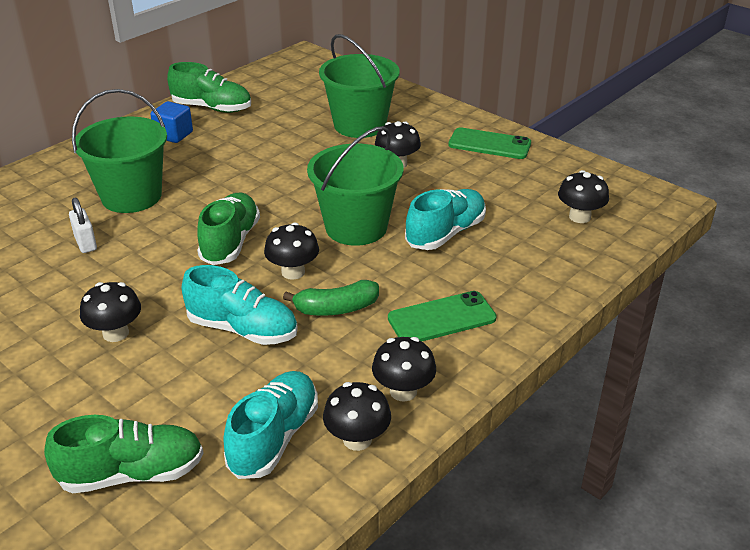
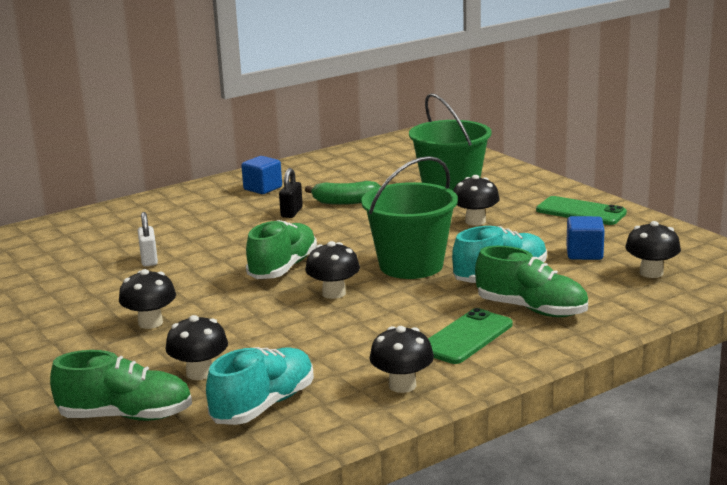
camera: 15 degrees right, 15 degrees down
green bucket [72,89,167,213] -> none
green shoe [167,62,251,113] -> green shoe moved to [475,246,588,317]
turquoise shoe [182,265,298,345] -> none
green banana [283,280,379,316] -> green banana moved to [305,181,381,205]
black mushroom [323,382,391,451] -> black mushroom moved to [165,315,228,380]
green phone [388,291,497,341] -> green phone turned 45 degrees counterclockwise [428,308,513,364]
none -> black padlock [279,168,303,218]
none -> blue cube [566,216,605,260]

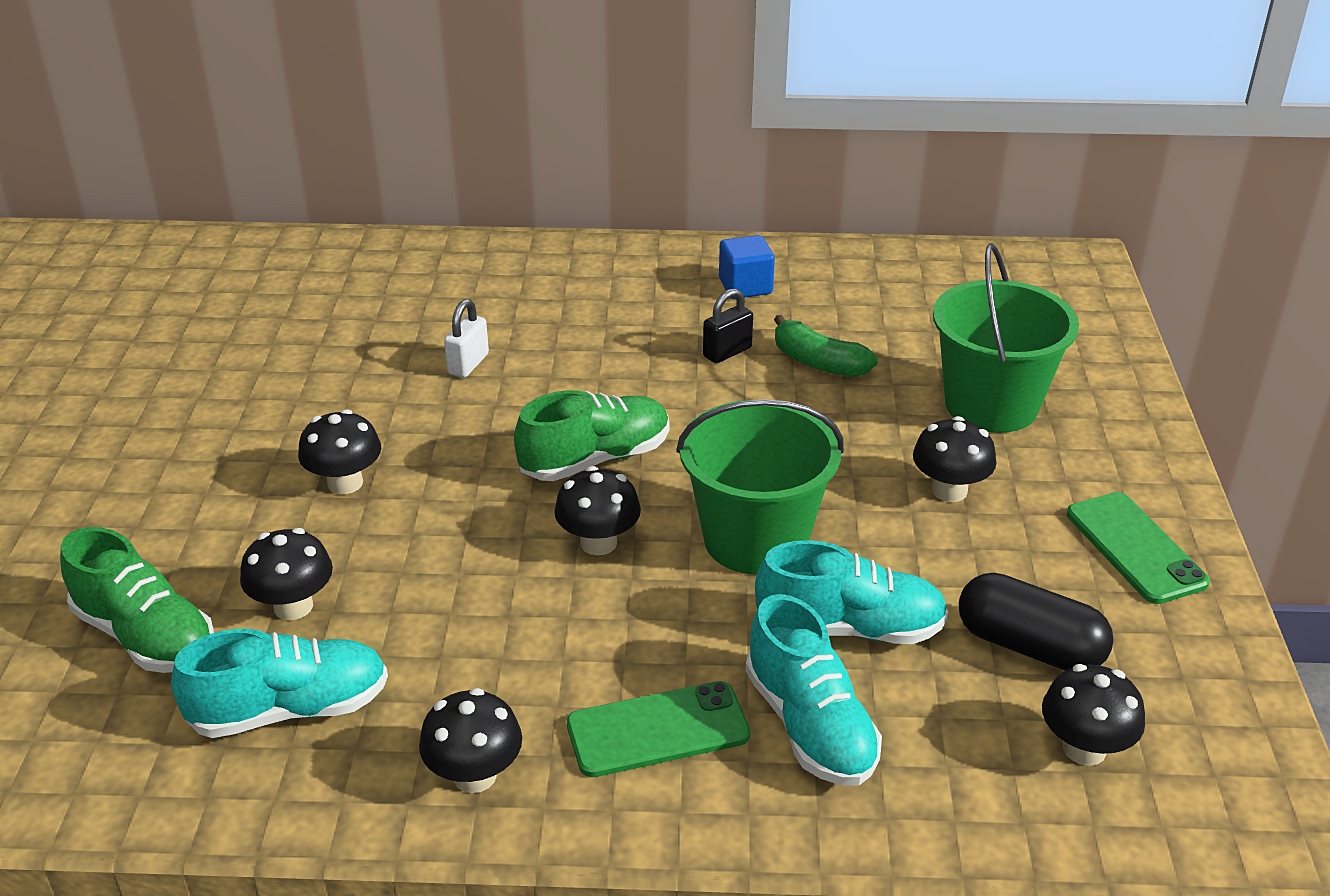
camera: 35 degrees right, 15 degrees up
green shoe [475,246,588,317] -> turquoise shoe [746,594,882,786]
blue cube [566,216,605,260] -> black capsule [959,573,1114,671]

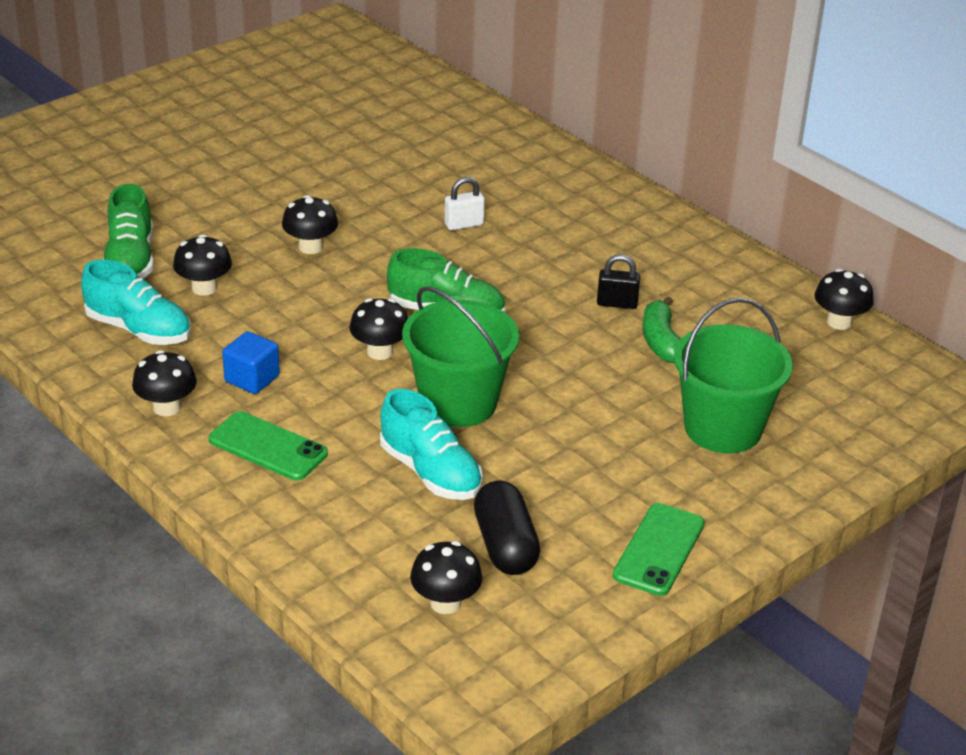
camera: 45 degrees right, 0 degrees up
blue cube [719,235,775,299] -> blue cube moved to [222,331,280,394]
turquoise shoe [746,594,882,786] -> none
black mushroom [913,416,996,502] -> black mushroom moved to [815,269,874,330]

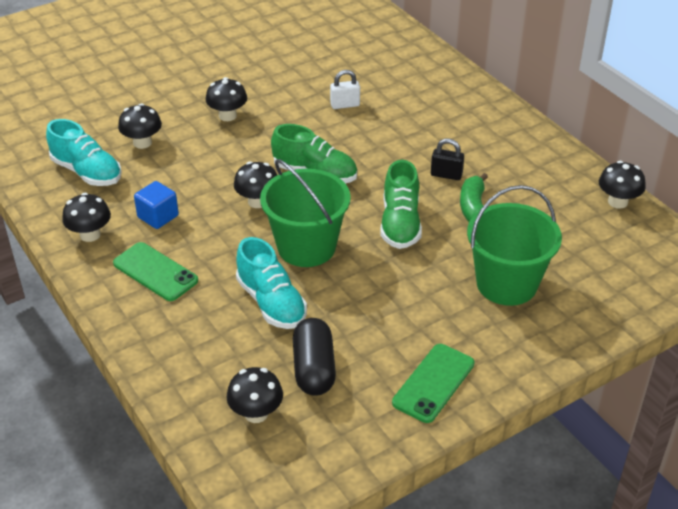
camera: 10 degrees right, 5 degrees up
green shoe [103,184,154,279] -> green shoe moved to [380,160,422,249]

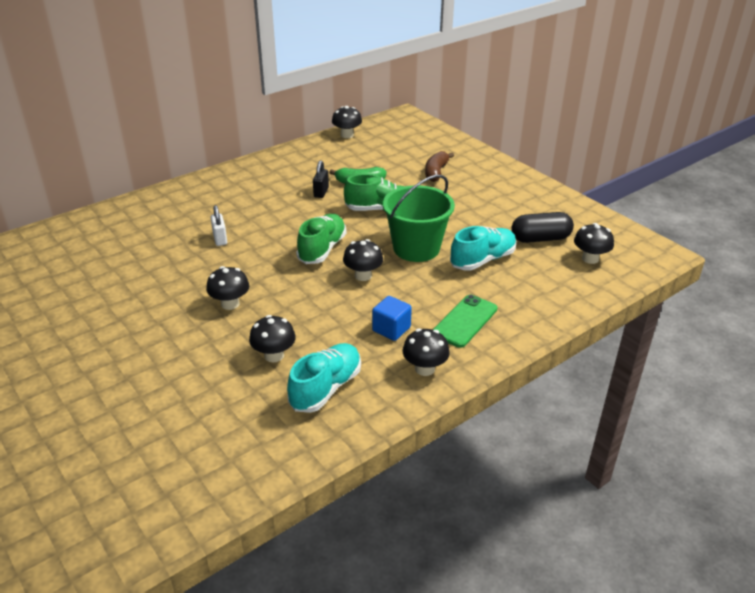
camera: 95 degrees left, 5 degrees down
green phone [392,344,475,423] -> none
green bucket [467,185,562,306] -> brown banana [425,151,454,182]

